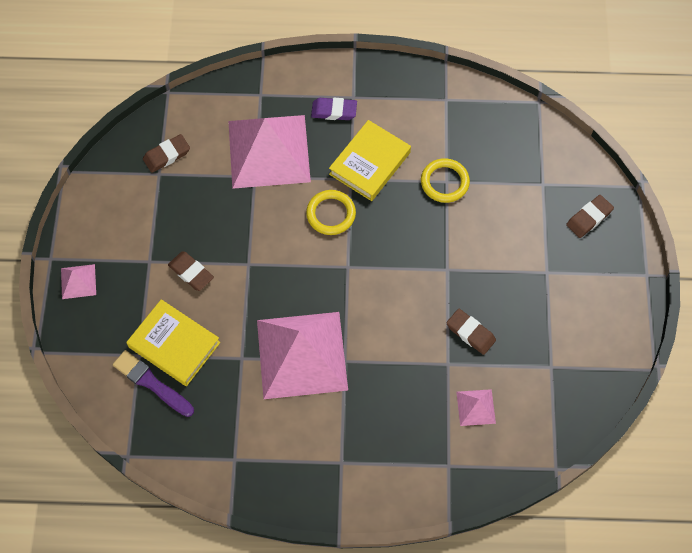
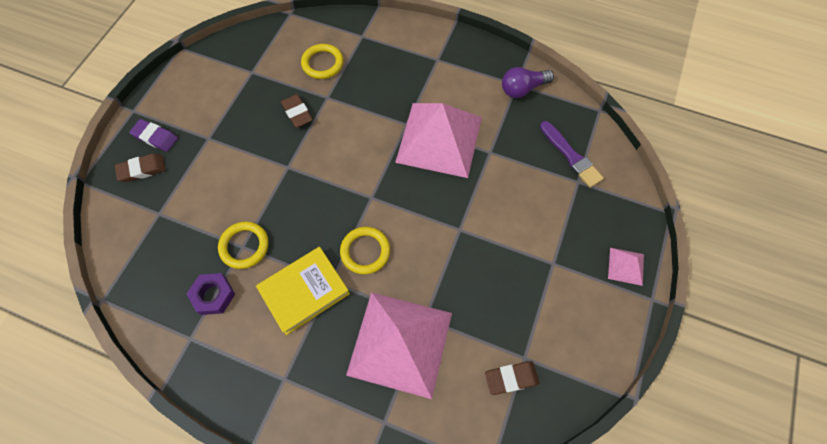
camera: 160 degrees left, 0 degrees up
yellow book [126,299,220,386] -> none
brown eraser [168,251,214,291] -> none
purple eraser [311,98,357,120] -> purple eraser moved to [129,119,178,152]
pink pyramid [456,389,496,426] -> yellow ring [301,44,343,79]
none -> purple nut [187,273,235,315]
none -> purple light bulb [502,67,554,98]

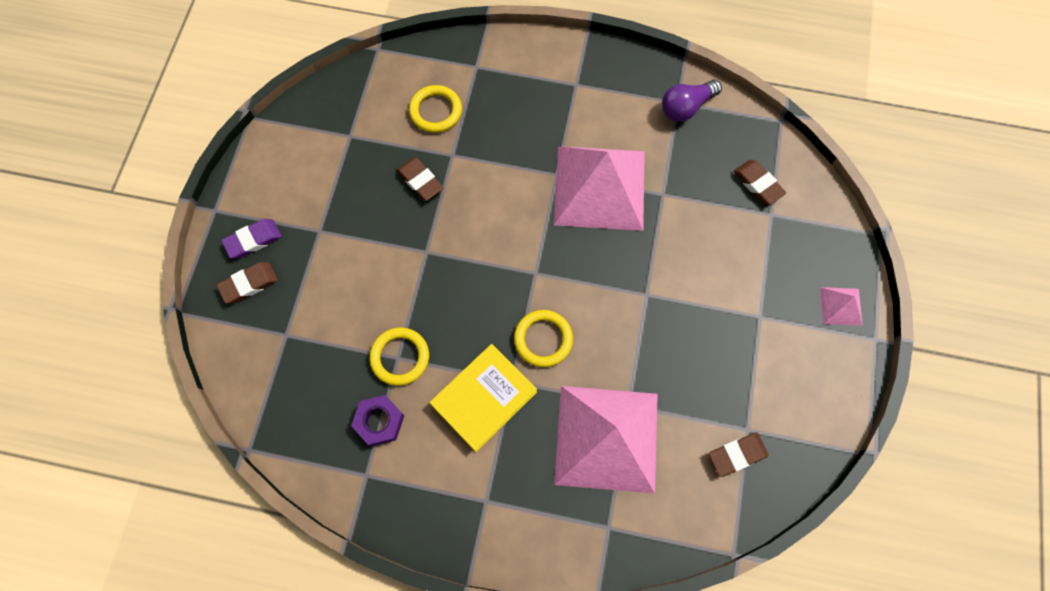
camera: 10 degrees left, 5 degrees up
purple eraser [129,119,178,152] -> purple eraser turned 45 degrees counterclockwise [221,219,282,259]
purple brush [540,121,604,188] -> brown eraser [734,160,786,205]

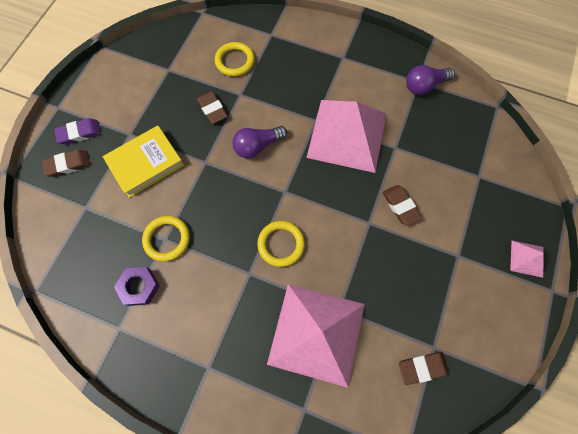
camera: 10 degrees right, 0 degrees up
yellow book [430,344,537,452] -> yellow book moved to [103,126,184,198]
brown eraser [734,160,786,205] -> brown eraser moved to [382,185,422,226]
none -> purple light bulb [233,126,287,158]

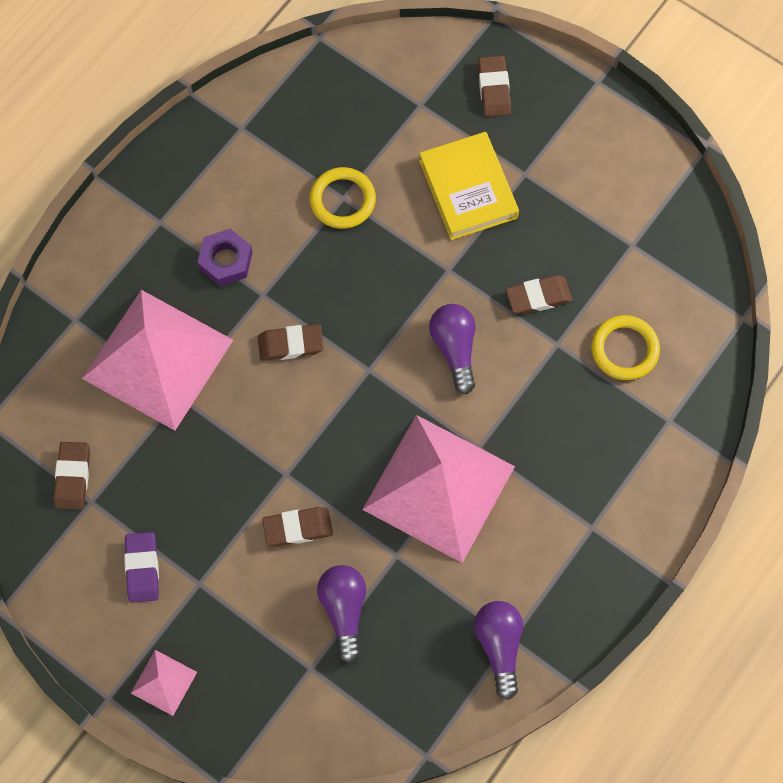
camera: 105 degrees right, 0 degrees up
purple eraser [54,118,101,145] -> purple eraser moved to [124,532,159,603]
purple nut [114,267,160,306] -> purple nut moved to [198,229,253,286]
yellow ring [257,221,305,267] -> brown eraser [258,324,324,361]
none -> purple light bulb [317,565,366,663]

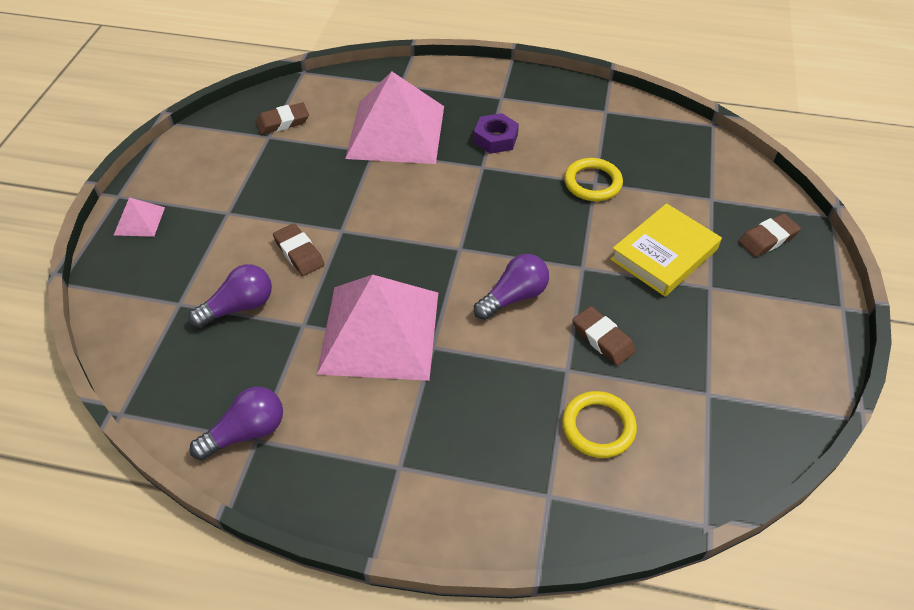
camera: 65 degrees right, 20 degrees down
purple eraser [124,532,159,603] -> none
brown eraser [258,324,324,361] -> none

